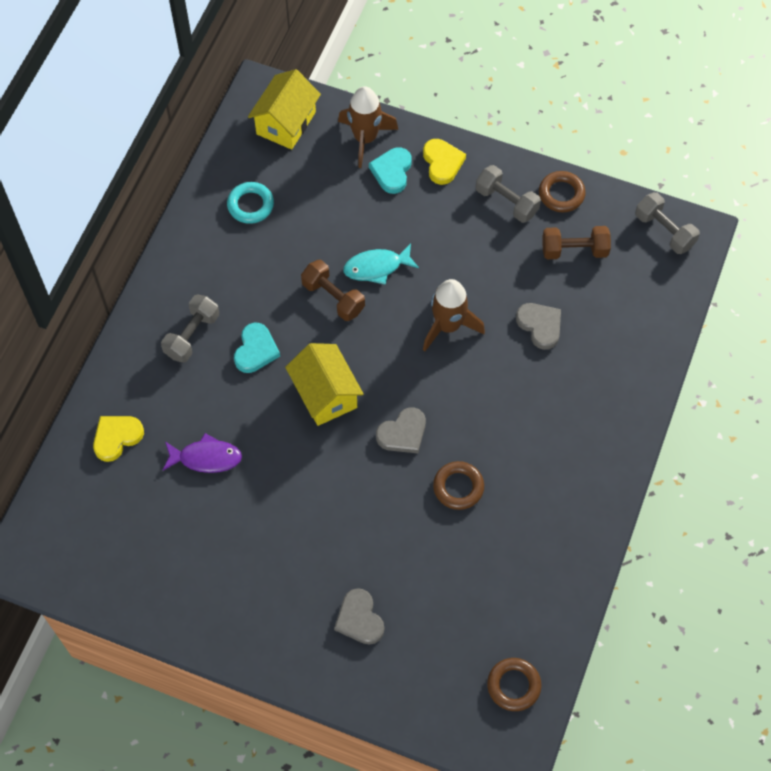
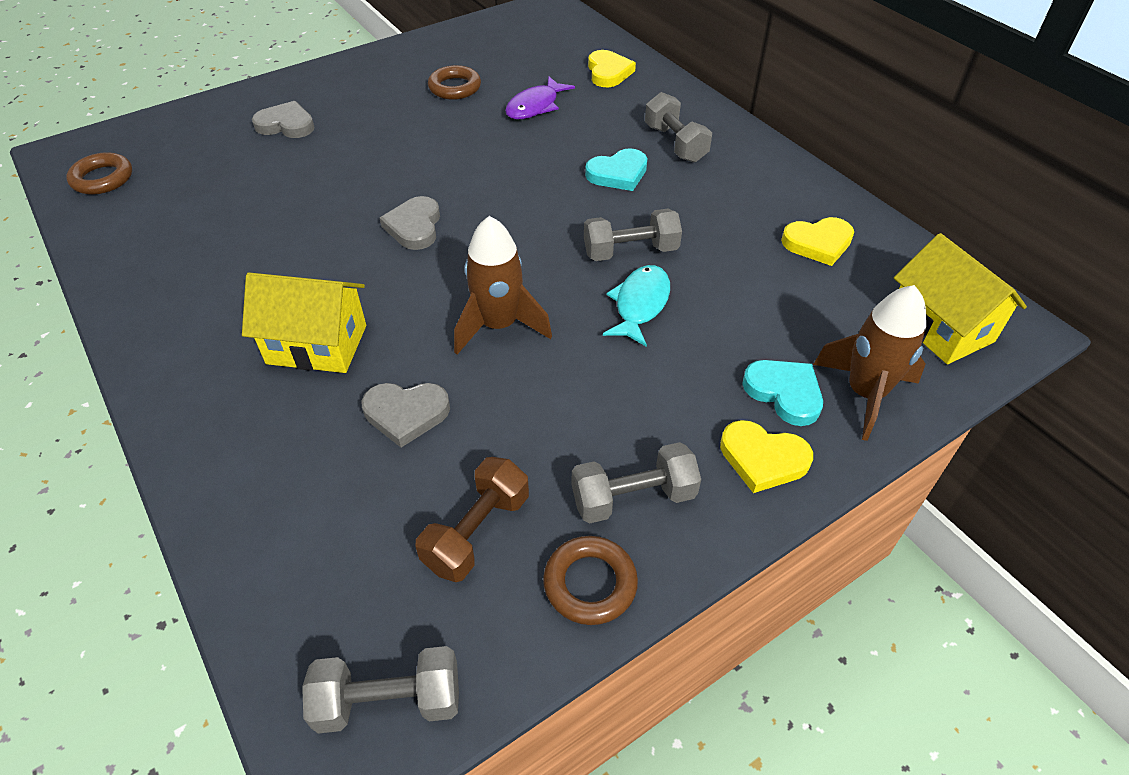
camera: 125 degrees right, 15 degrees down
turquoise ring [227,182,274,224] -> yellow heart [781,217,854,266]
turquoise heart [234,323,280,373] -> turquoise heart turned 75 degrees counterclockwise [585,148,647,191]
yellow house [285,343,364,426] -> yellow house moved to [242,272,366,373]
brown dumbbell [301,260,365,321] -> grey dumbbell [584,209,682,261]
brown ring [433,461,484,510] -> brown ring moved to [428,65,481,100]

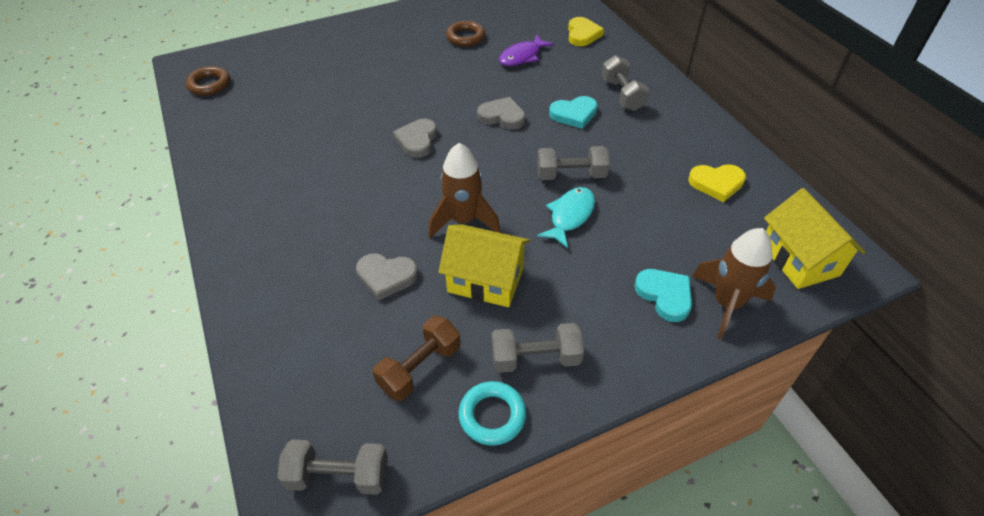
camera: 10 degrees right, 0 degrees up
yellow house [242,272,366,373] -> yellow house moved to [439,224,530,307]
grey heart [252,101,315,138] -> grey heart moved to [477,97,525,130]
brown ring [543,536,638,625] -> turquoise ring [458,381,526,446]
yellow heart [720,420,813,493] -> none

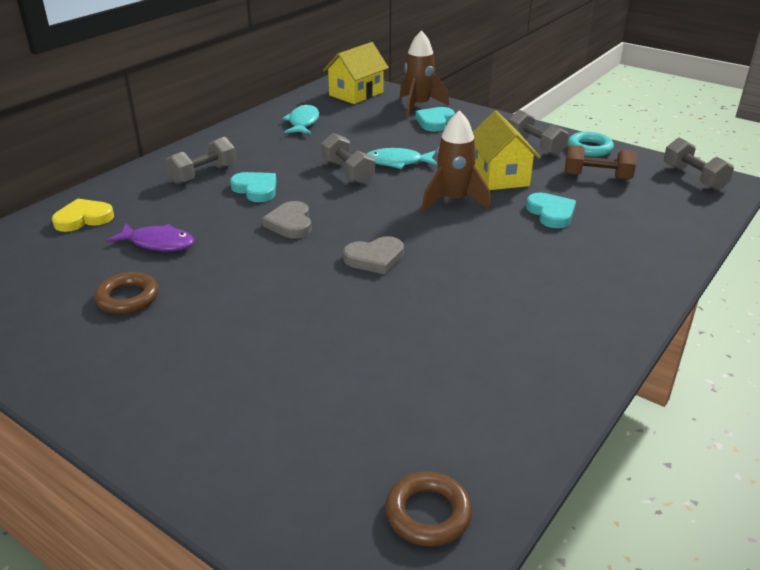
camera: 120 degrees left, 15 degrees down
grey heart [356,253,418,301] -> turquoise heart [526,192,576,228]
yellow heart [688,164,746,202] -> turquoise fish [282,104,319,134]

